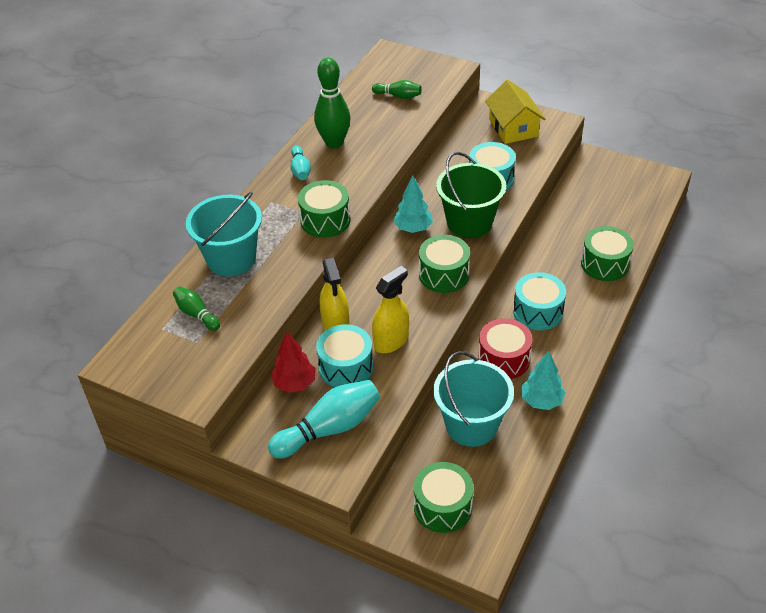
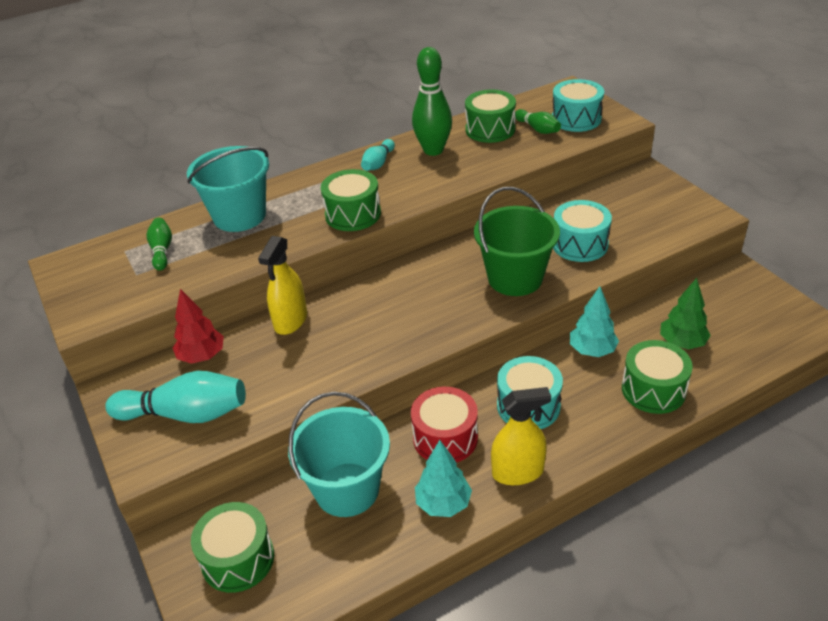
camera: 35 degrees right, 5 degrees down
turquoise drum [316,324,373,387] -> turquoise drum moved to [552,79,604,132]
yellow spray bottle [372,266,409,353] -> yellow spray bottle moved to [491,387,551,485]
turquoise tree [393,175,433,233] -> turquoise tree moved to [570,286,619,357]
green drum [419,235,470,293] -> green drum moved to [465,90,516,143]
yellow house [485,80,545,144] -> none
none -> green tree [660,278,711,349]

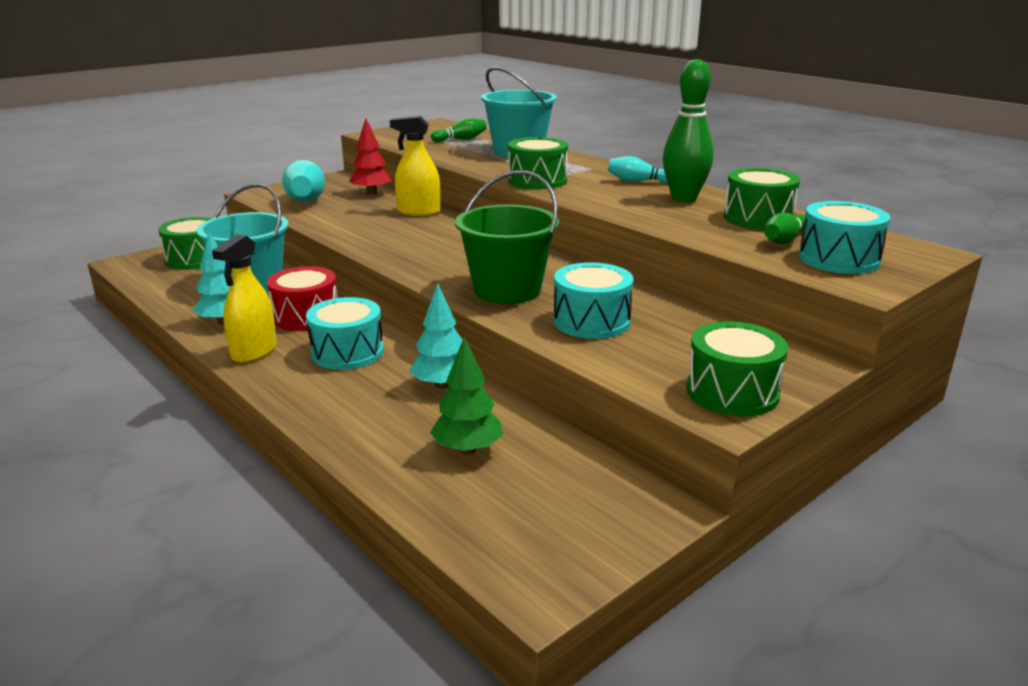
camera: 75 degrees right, 15 degrees down
yellow spray bottle [491,387,551,485] -> yellow spray bottle turned 45 degrees clockwise [212,234,277,363]
green drum [622,340,693,414] -> green drum moved to [686,322,788,416]

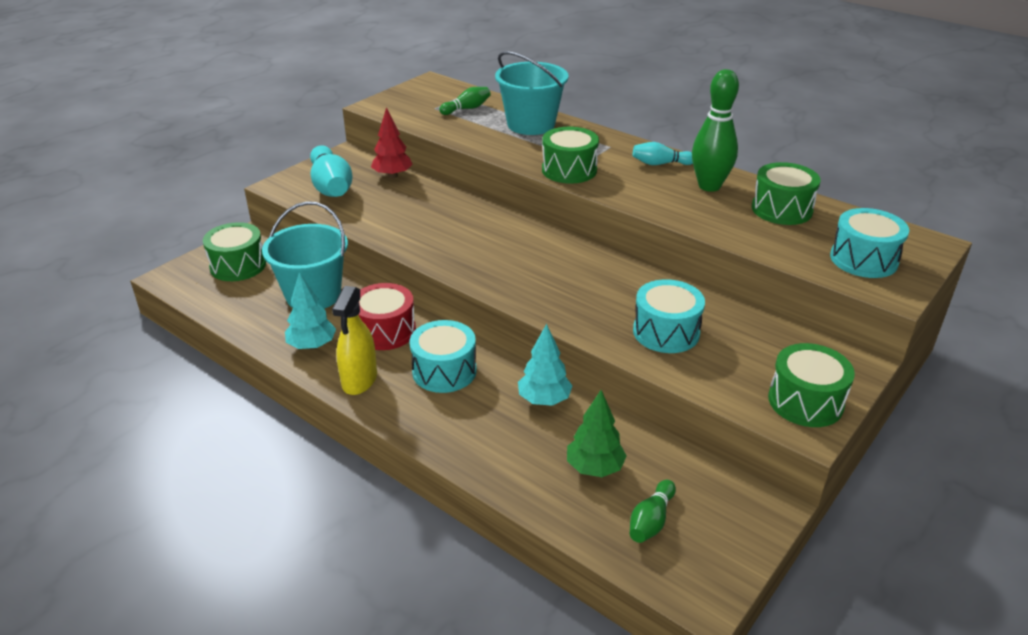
camera: 10 degrees left, 10 degrees up
yellow spray bottle [390,116,440,216] -> none
green bucket [455,170,559,304] -> none
green bowling pin [764,213,807,244] -> green bowling pin moved to [630,480,676,543]

